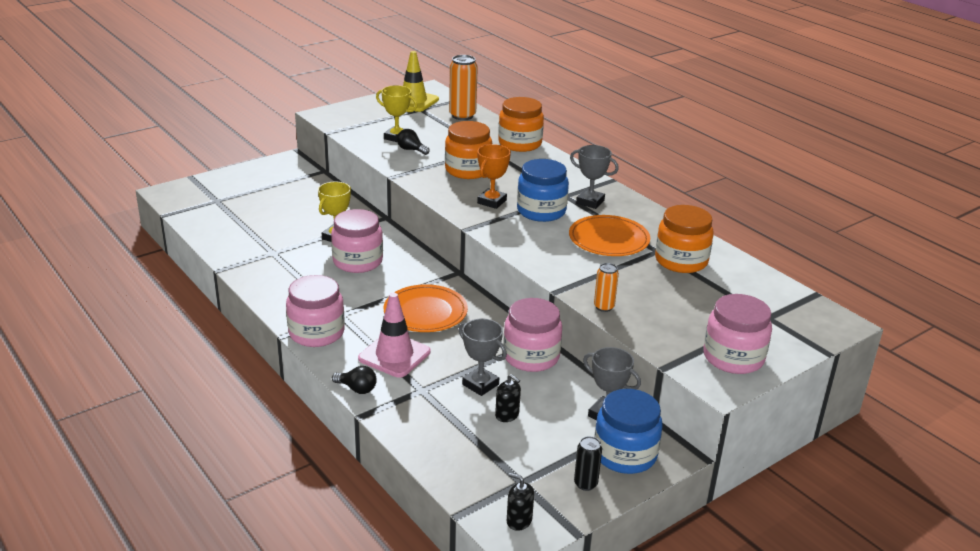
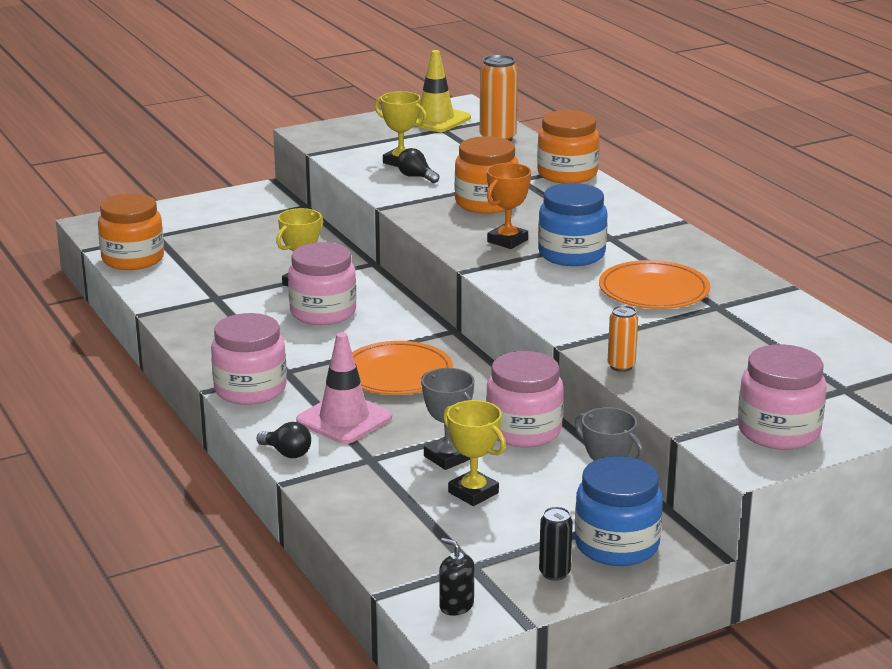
camera: 10 degrees right, 5 degrees down
black soap dispenser [495,374,521,422] -> yellow trophy [443,400,506,506]
grey trophy [570,145,619,209] -> none
orange jar [655,205,714,273] -> orange jar moved to [98,193,164,270]

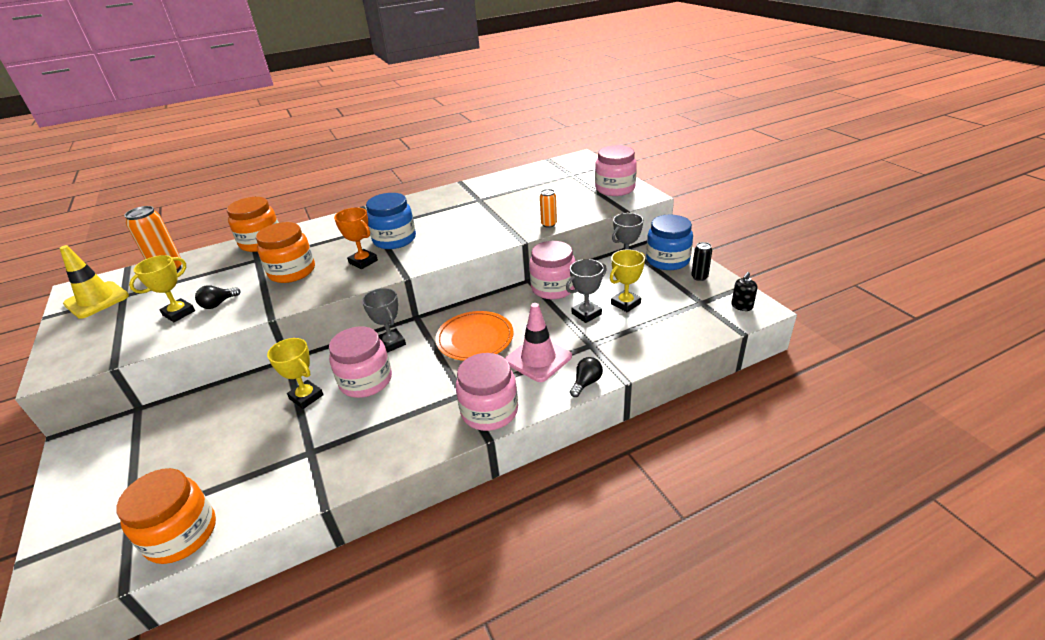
camera: 85 degrees left, 10 degrees up
orange plate [599,260,710,309] -> none
none -> grey trophy [362,288,406,353]

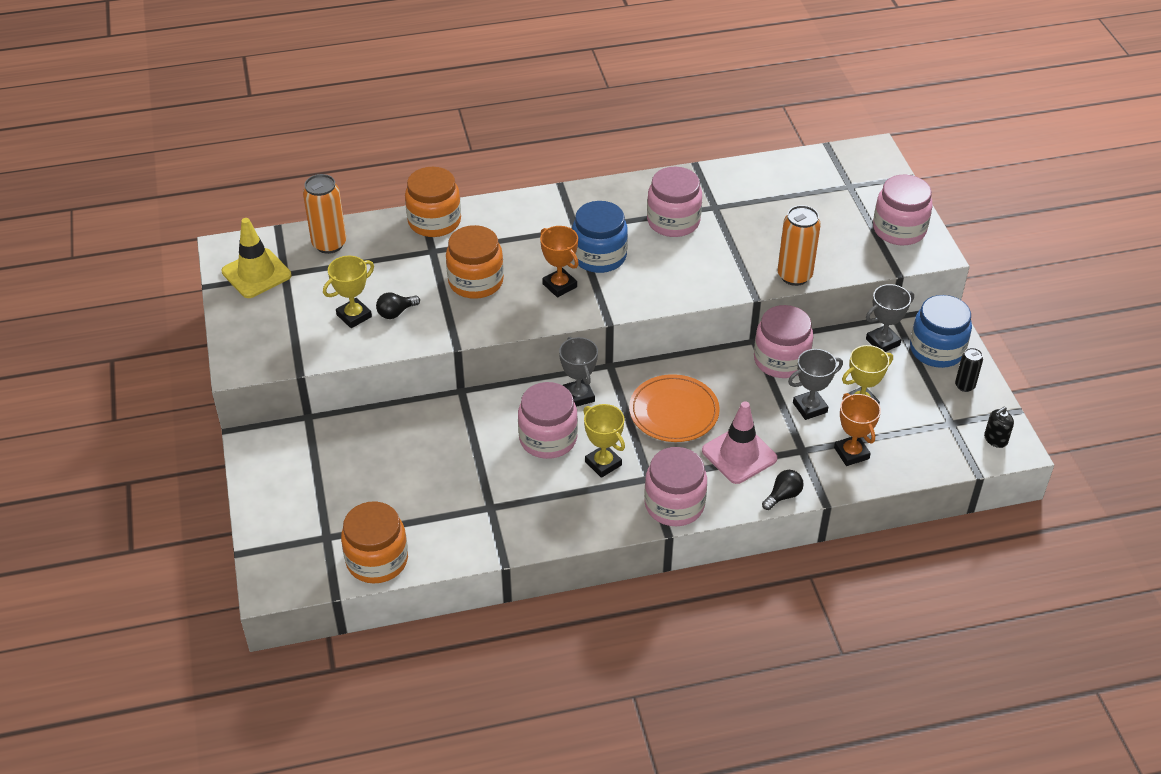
camera: 10 degrees right, 10 degrees up
yellow trophy [267,338,324,409] -> yellow trophy moved to [583,404,625,478]
orange can [540,189,557,228] -> orange can [777,205,821,286], size x1.77
none -> pink jar [647,166,702,237]
none -> orange trophy [834,393,881,466]

